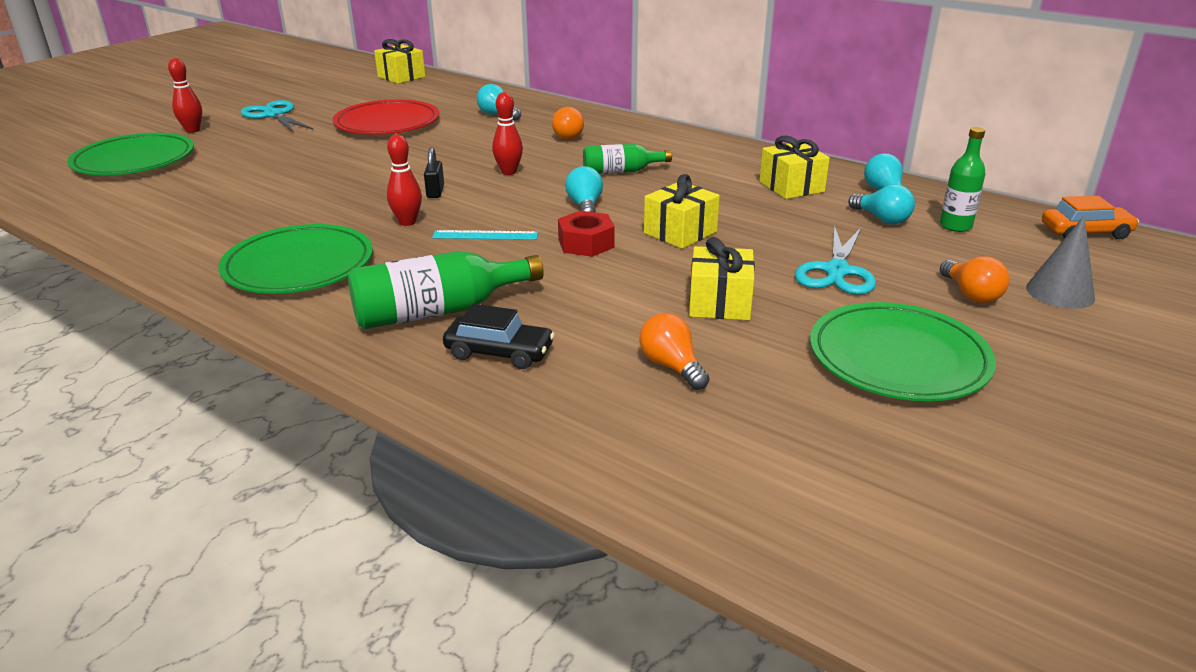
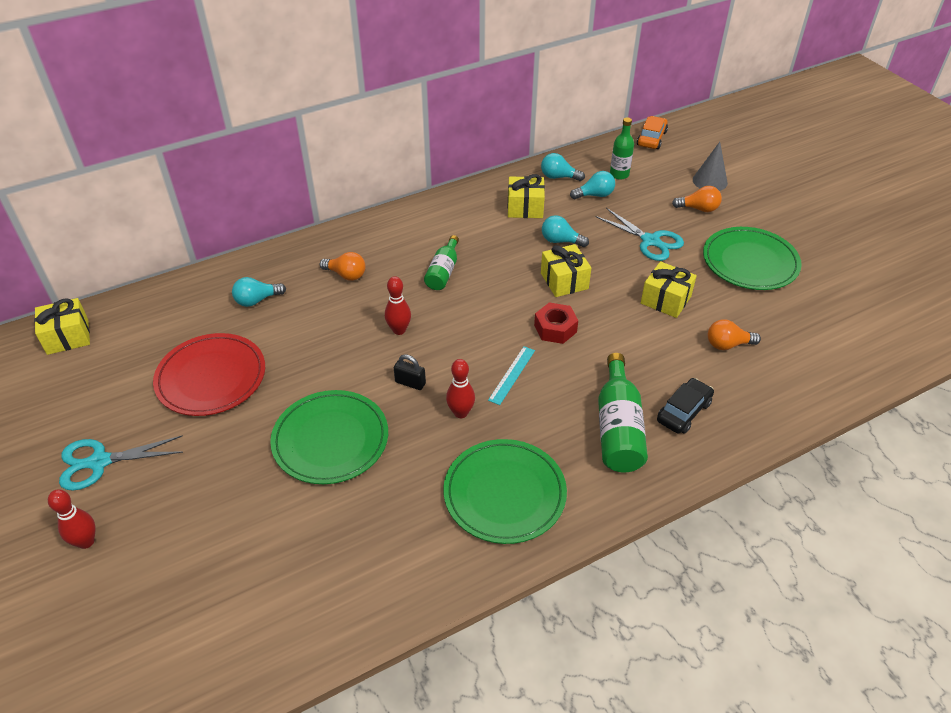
camera: 65 degrees left, 15 degrees up
green plate [67,133,194,176] -> green plate moved to [270,390,388,484]
turquoise light bulb [565,166,603,213] -> turquoise light bulb moved to [542,215,589,247]

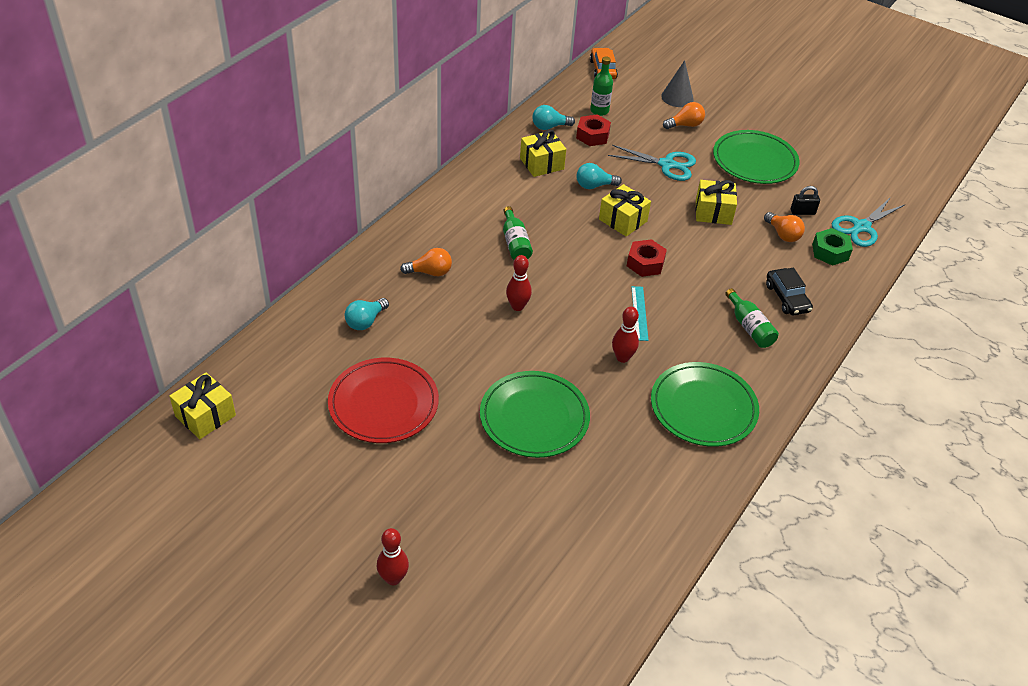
camera: 30 degrees left, 0 degrees up
turquoise scissors [59,435,183,491] -> turquoise scissors moved to [832,197,904,247]
black padlock [394,354,426,390] -> black padlock moved to [791,186,820,215]
turquoise light bulb [570,171,615,199] -> red nut [576,115,611,146]
green bottle [598,353,648,473] -> green bottle [725,288,779,348], size x0.63
black car [657,378,714,434] -> black car turned 150 degrees clockwise [766,268,813,316]
orange light bulb [708,319,761,350] -> orange light bulb turned 90 degrees counterclockwise [764,212,805,242]
none -> green nut [812,228,853,266]

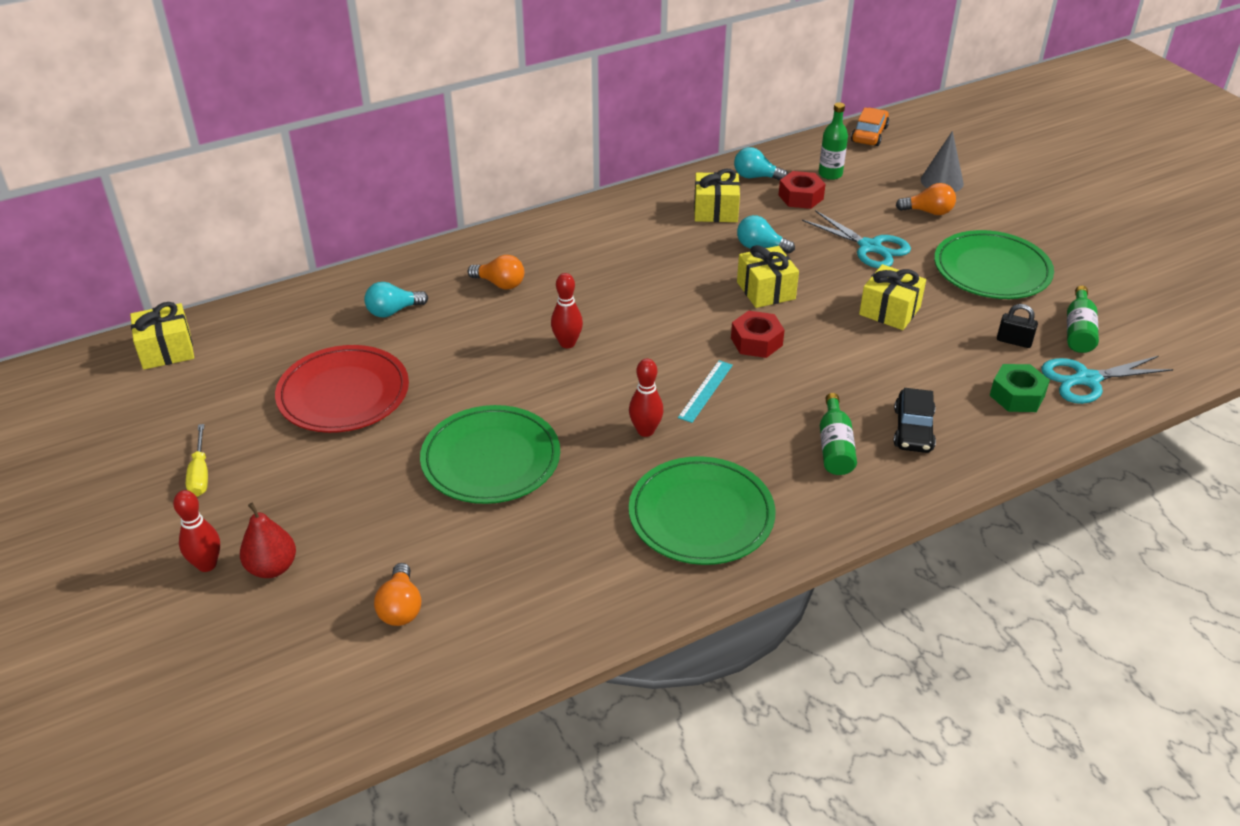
camera: 30 degrees right, 5 degrees down
green bottle [503,206,533,260] -> green bottle moved to [1067,286,1099,353]
orange light bulb [764,212,805,242] -> orange light bulb moved to [374,563,421,626]
none -> yellow screwdriver [186,424,208,497]
none -> red pear [240,503,296,578]

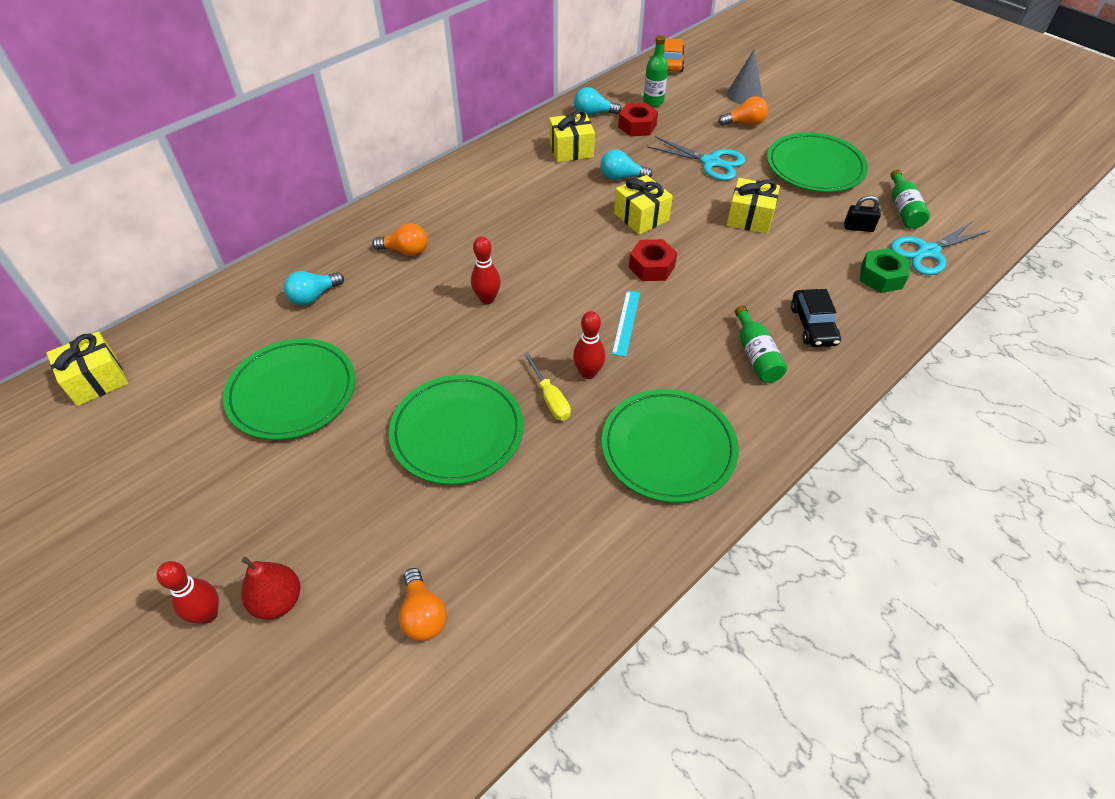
camera: 15 degrees left, 10 degrees up
yellow screwdriver [186,424,208,497] -> yellow screwdriver moved to [524,353,571,421]
red plate [275,345,409,433] -> green plate [223,338,355,440]

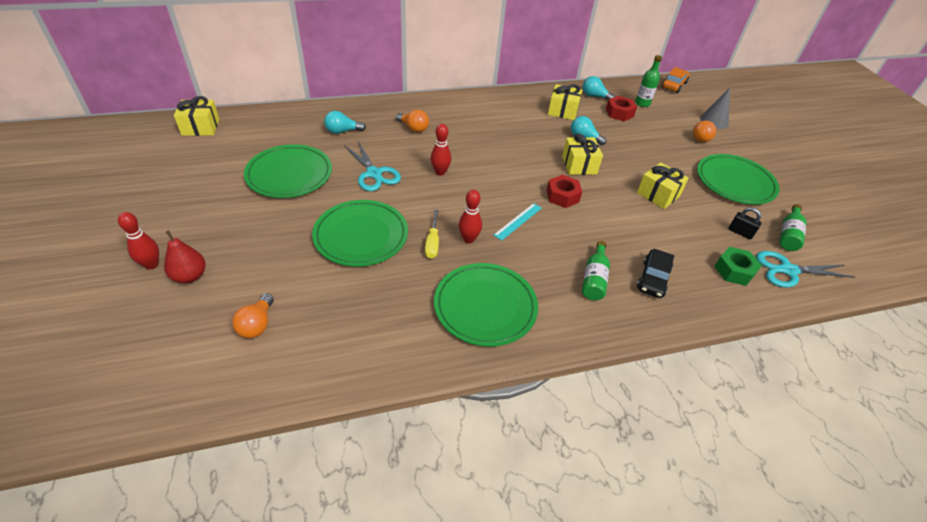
camera: 25 degrees right, 5 degrees down
turquoise scissors [647,136,745,181] -> turquoise scissors moved to [344,141,401,191]
orange light bulb [718,96,768,126] -> orange light bulb turned 90 degrees clockwise [693,121,716,142]

